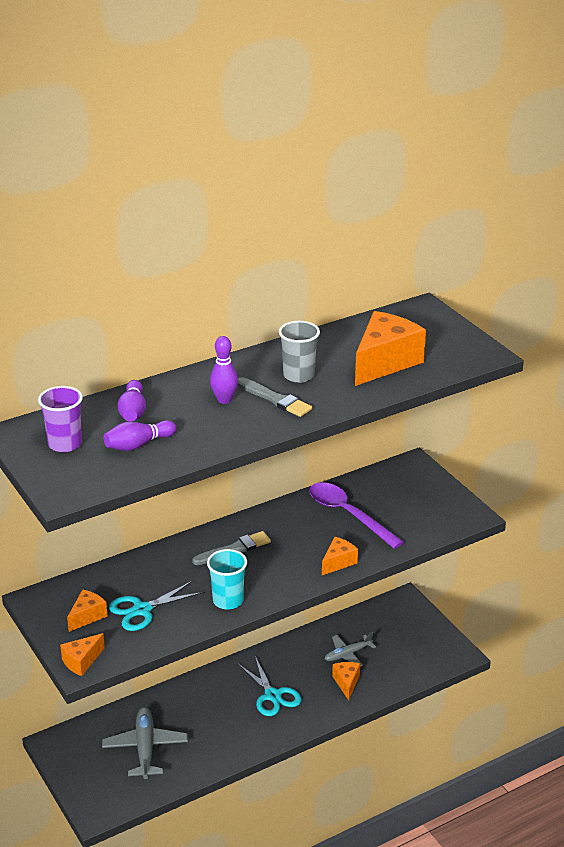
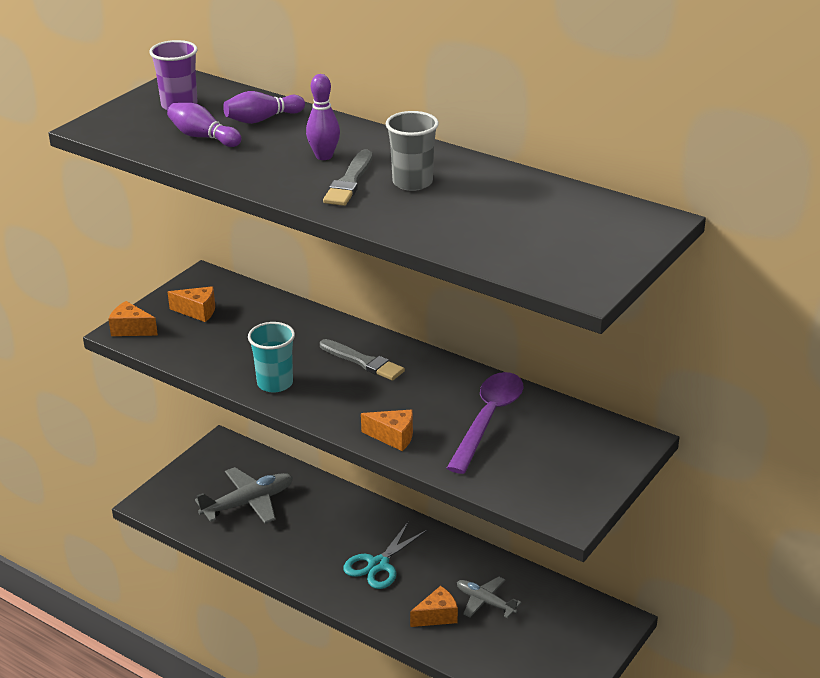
camera: 65 degrees right, 0 degrees up
turquoise scissors [109,580,204,631] -> none
orange cheese [355,311,426,386] -> none

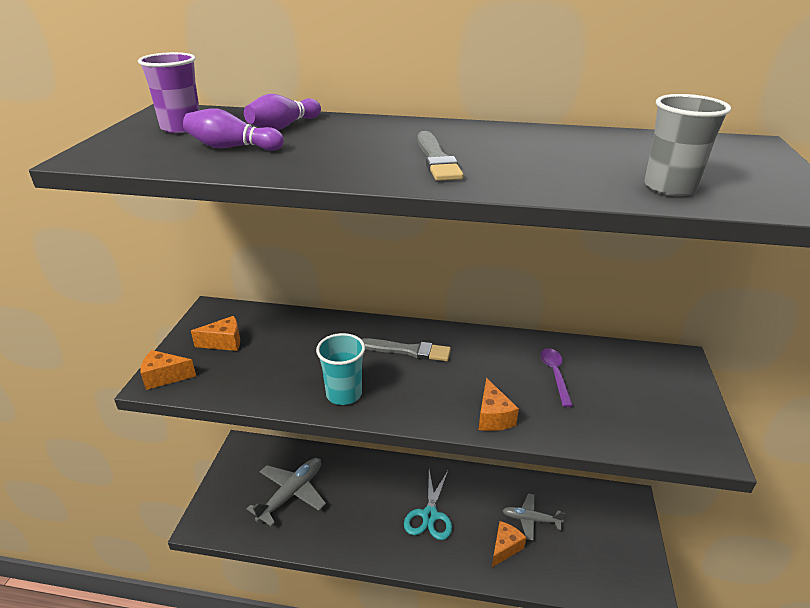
camera: 25 degrees left, 0 degrees up
purple bowling pin [306,74,340,160] -> none
orange cheese [361,409,413,451] -> orange cheese turned 90 degrees clockwise [479,378,519,431]
grey cup [386,111,439,191] -> grey cup moved to [644,94,731,196]
purple spoon [447,372,523,474] -> purple spoon [541,348,573,407], size x0.55

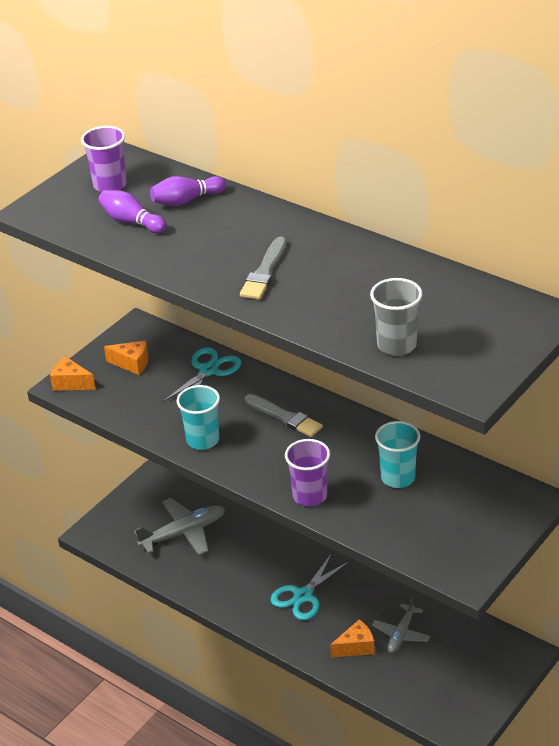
camera: 30 degrees right, 5 degrees up
orange cheese [479,378,519,431] -> purple cup [285,439,330,506]
grey plane [502,494,565,540] -> grey plane turned 105 degrees counterclockwise [372,596,430,653]
purple spoon [541,348,573,407] -> turquoise cup [375,421,420,488]
none -> turquoise scissors [162,347,241,403]

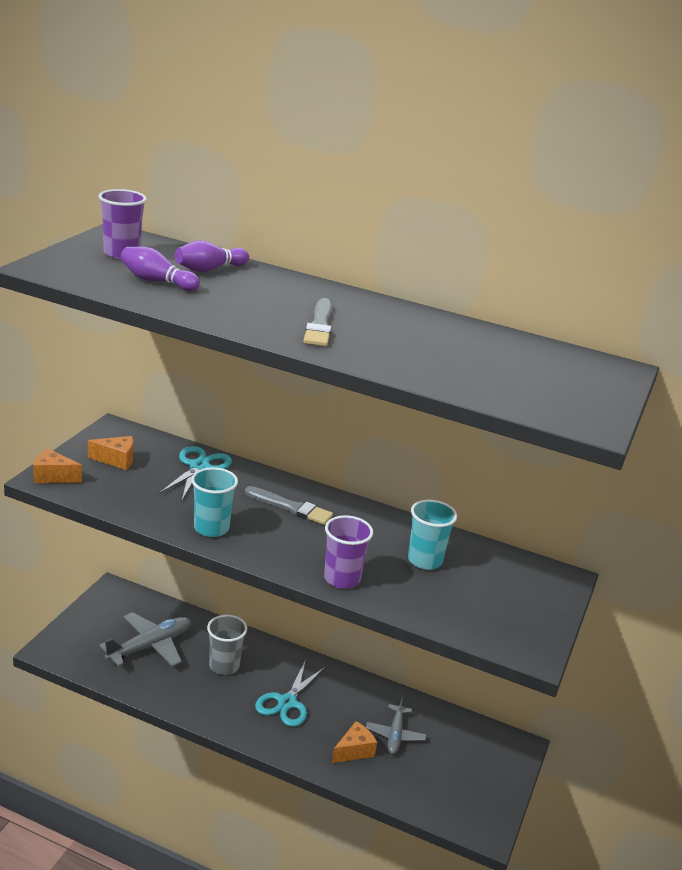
camera: 20 degrees left, 10 degrees down
grey cup [370,278,423,356] -> grey cup moved to [207,615,247,675]

